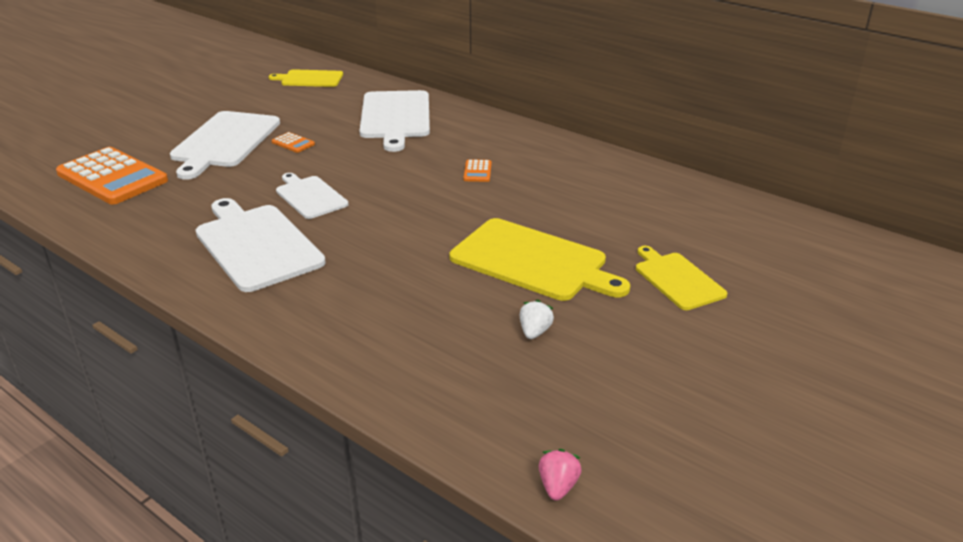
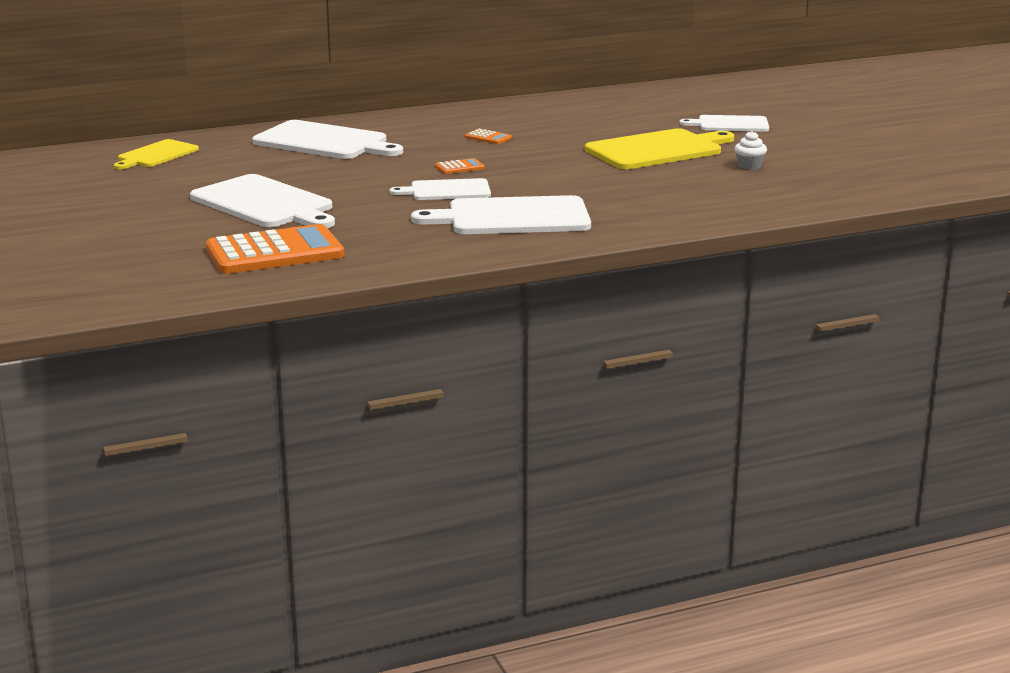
camera: 60 degrees left, 10 degrees down
orange calculator [271,132,315,153] -> orange calculator moved to [435,158,485,174]
white strawberry [520,300,554,339] -> white cupcake [734,131,767,170]
pink strawberry [539,449,582,501] -> none
yellow cutting board [636,246,727,310] -> white cutting board [679,115,769,132]

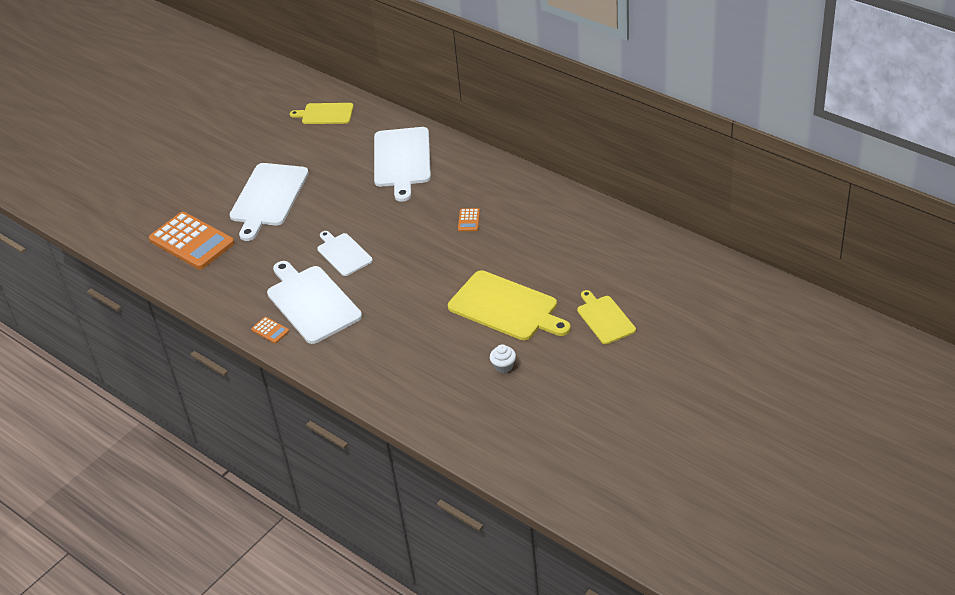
camera: 65 degrees right, 20 degrees up
orange calculator [435,158,485,174] -> orange calculator moved to [251,317,289,344]
white cutting board [679,115,769,132] -> yellow cutting board [577,290,636,344]

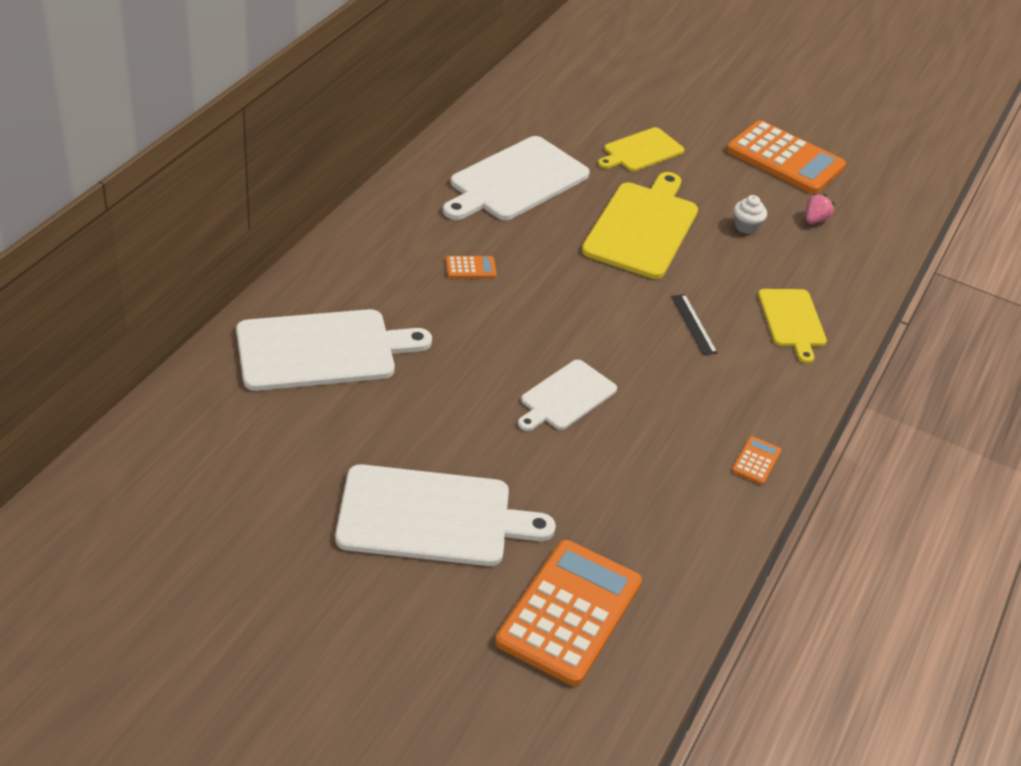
camera: 110 degrees left, 0 degrees up
white cutting board [267,261,362,344] -> white cutting board moved to [443,136,590,220]
yellow cutting board [290,103,354,124] -> yellow cutting board moved to [758,289,827,363]
none -> black ruler [671,294,718,355]
none -> orange calculator [727,120,846,194]
none -> pink strawberry [806,194,835,224]

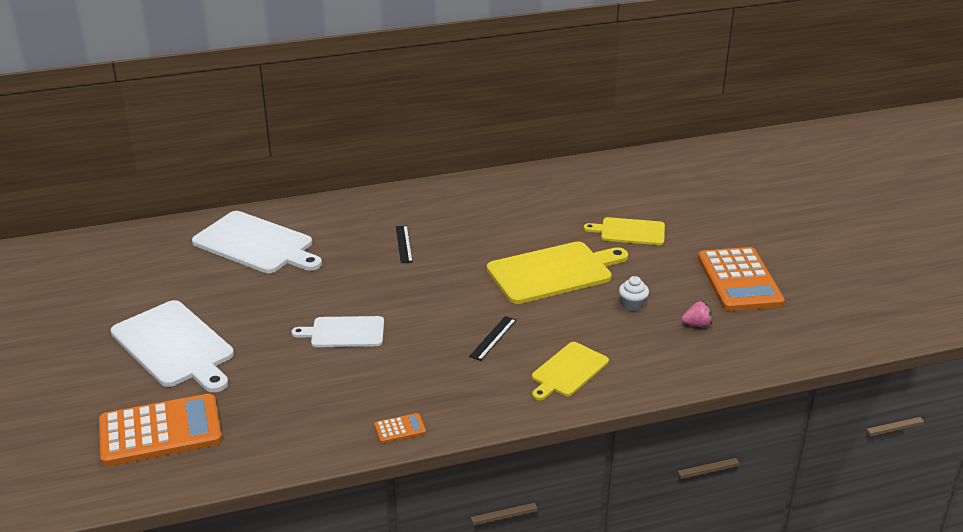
camera: 50 degrees right, 10 degrees down
white cutting board [443,136,590,220] -> none
orange calculator [446,256,497,278] -> black ruler [396,226,413,263]

